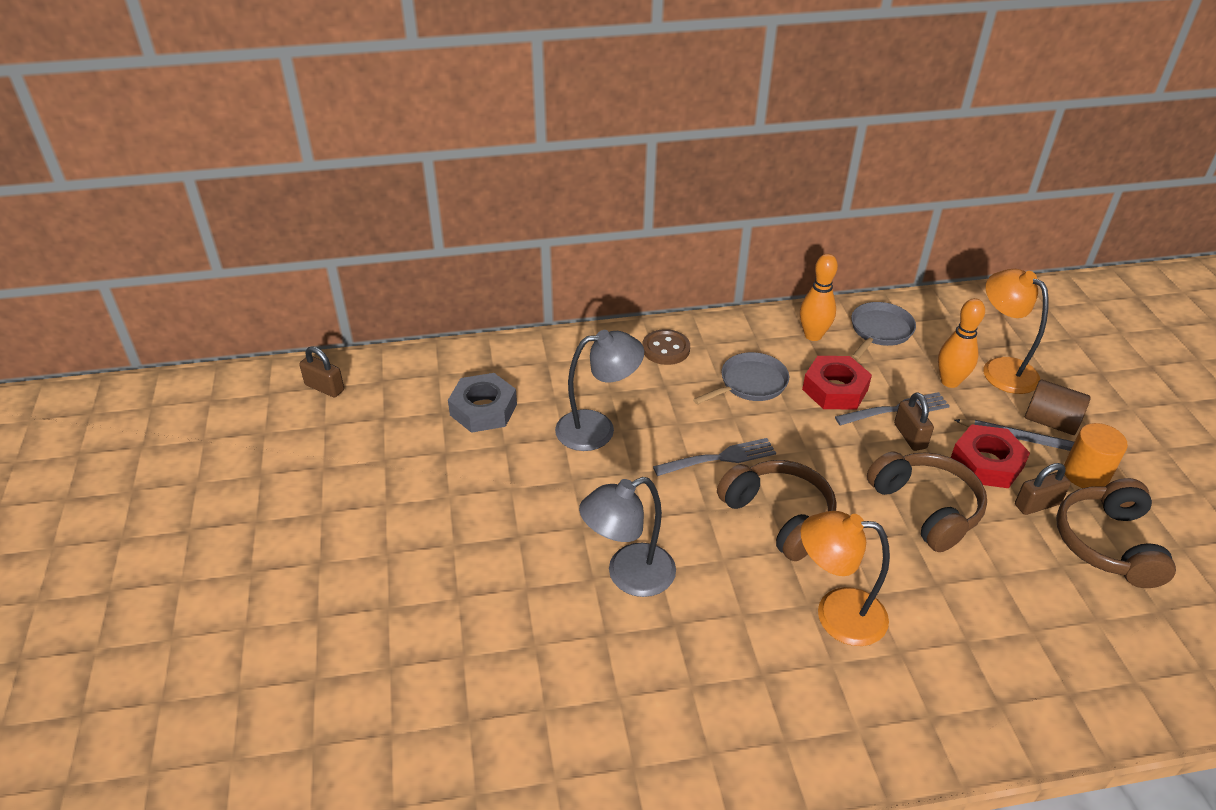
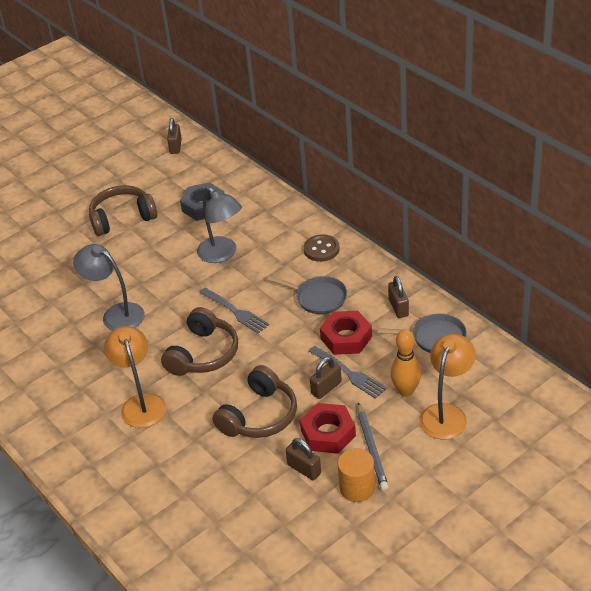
camera: 65 degrees right, 0 degrees up
orange bowling pin [800,254,838,341] -> brown padlock [388,276,409,318]
brown cylinder [1025,380,1091,435] -> none
brown headphones [1056,478,1176,588] -> brown headphones moved to [89,185,157,236]

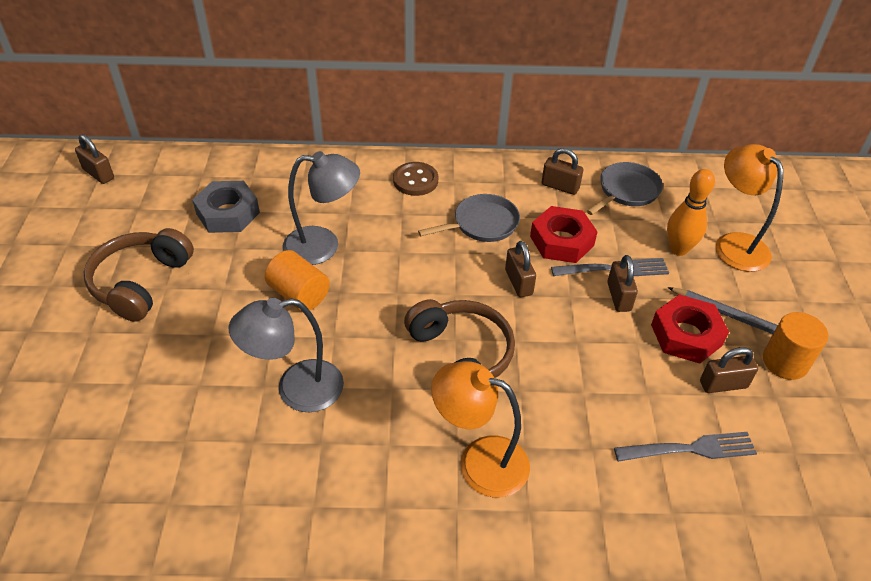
camera: 55 degrees left, 5 degrees up
grey fork [199,288,269,334] -> grey fork moved to [614,432,757,462]
brown headphones [213,365,297,438] -> none
none -> orange cylinder [265,250,330,311]
none -> brown padlock [505,241,536,297]

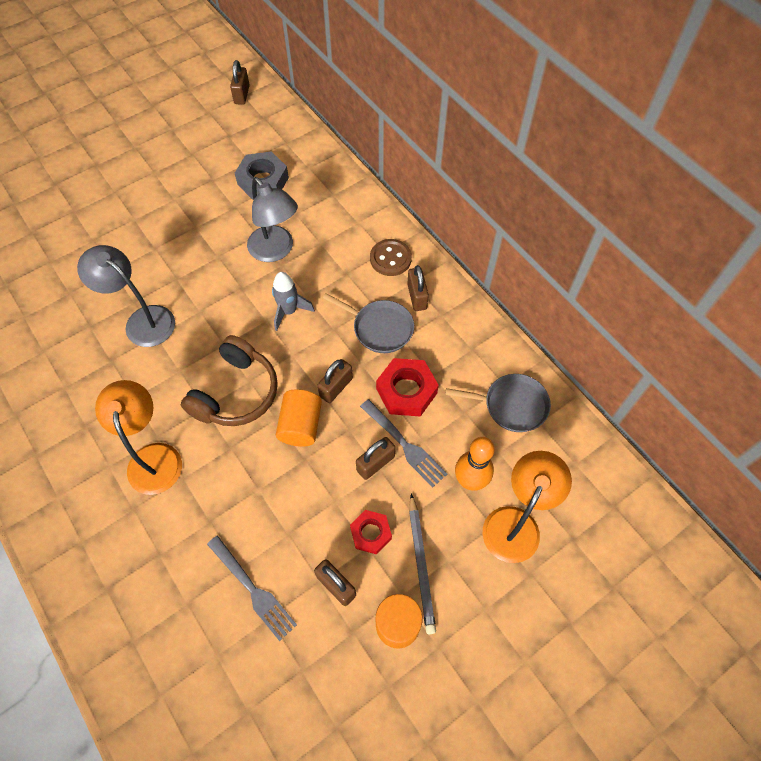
camera: 55 degrees right, 15 degrees up
brown headphones [84,228,194,322] -> none
orange cylinder [265,250,330,311] -> orange cylinder moved to [276,389,322,447]
brown padlock [541,148,583,195] -> brown padlock moved to [407,265,429,311]
red nut [651,294,729,364] -> red nut [350,510,392,554], size x0.63
none -> grey rocket [272,272,315,331]

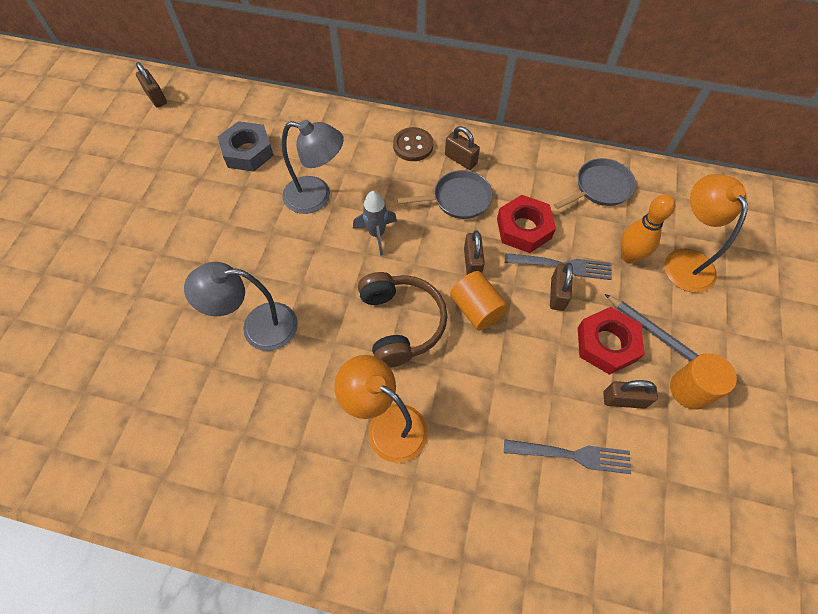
camera: 40 degrees left, 0 degrees up
red nut [350,510,392,554] -> red nut [578,307,645,375], size x1.58

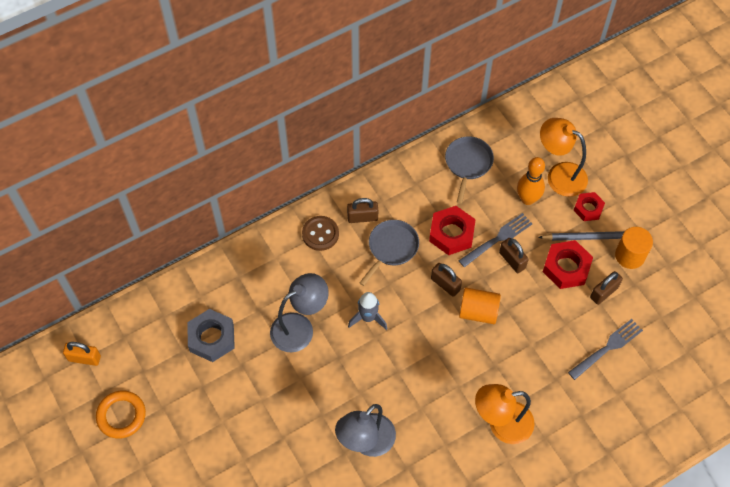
camera: 45 degrees left, 0 degrees up
brown padlock [136,62,167,108] -> orange padlock [63,342,101,366]
brown headphones [358,272,448,368] -> none
none -> orange ring [96,391,146,439]
none -> red nut [573,192,605,221]

